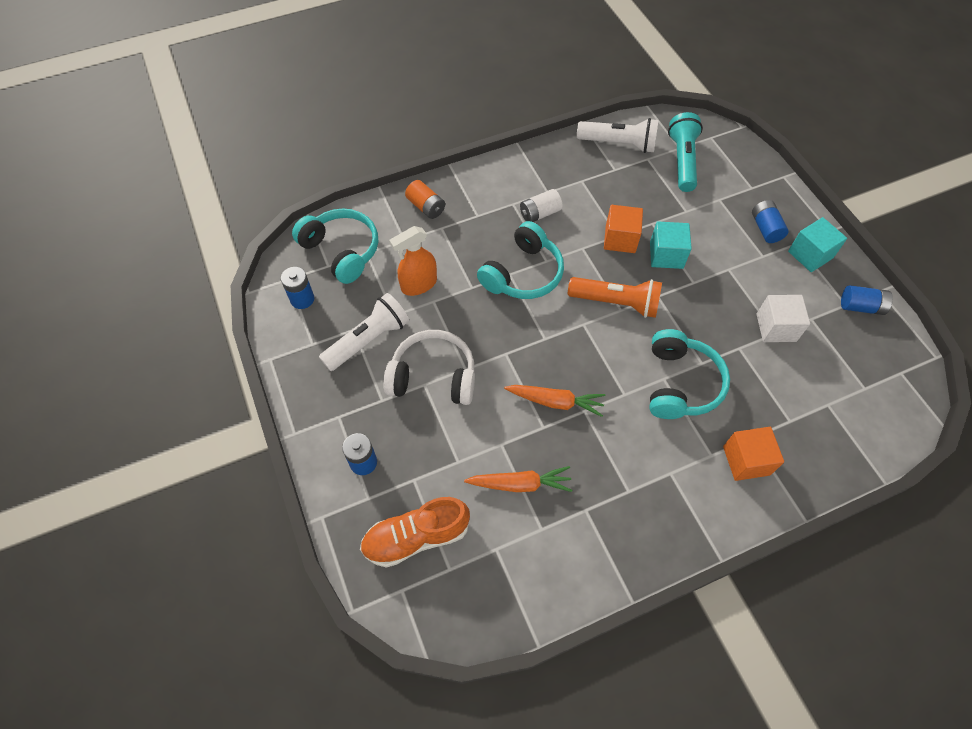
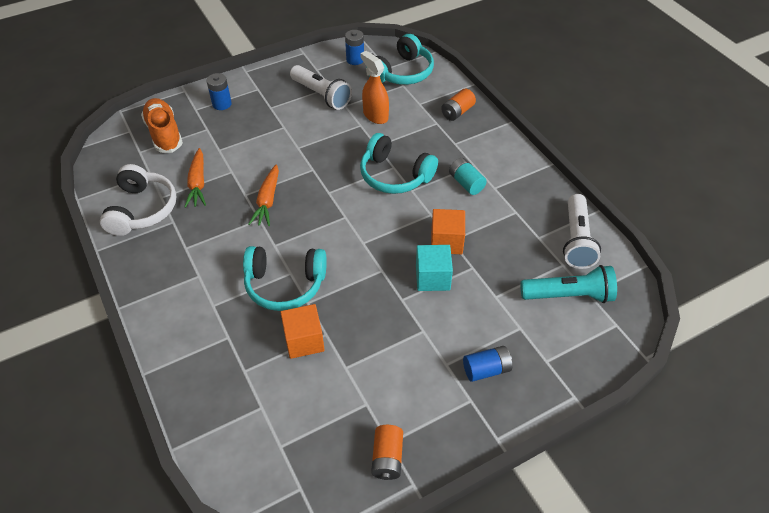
camera: 85 degrees right, 10 degrees down
white headphones [383,330,475,405] -> white headphones moved to [100,164,177,236]
white battery [520,189,562,222] -> turquoise battery [449,158,487,195]
orange flashlight [568,277,662,318] -> none
orange cube [723,427,784,481] -> orange cube moved to [280,304,325,359]
white cube [756,295,810,342] -> none
turquoise cube [788,217,847,272] -> none
blue battery [841,285,893,315] -> orange battery [371,425,403,480]

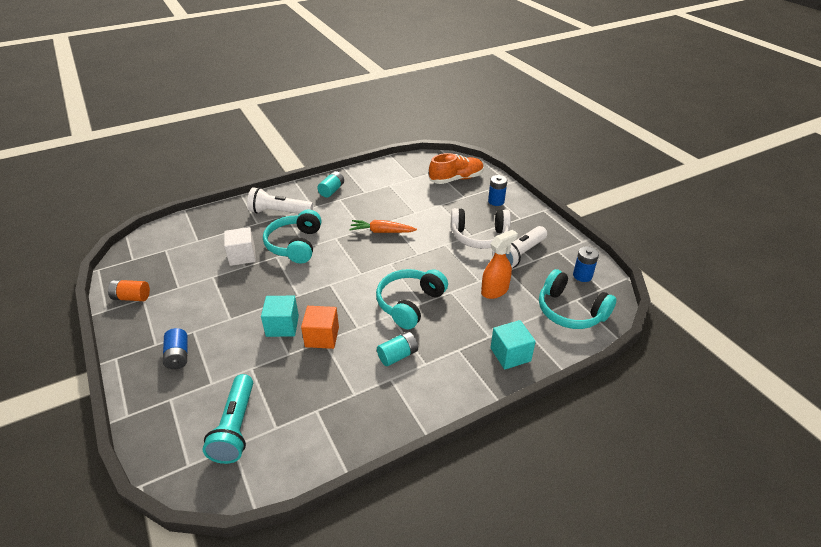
camera: 90 degrees right, 10 degrees down
white headphones [100,164,177,236] -> white headphones moved to [451,208,511,249]
orange carrot [184,148,206,208] -> none
orange cube [280,304,325,359] -> white cube [224,227,256,266]
orange battery [441,89,476,121] -> turquoise cube [491,320,536,370]
white flashlight [563,194,601,269] -> white flashlight moved to [247,187,313,214]
none -> turquoise battery [317,171,344,198]

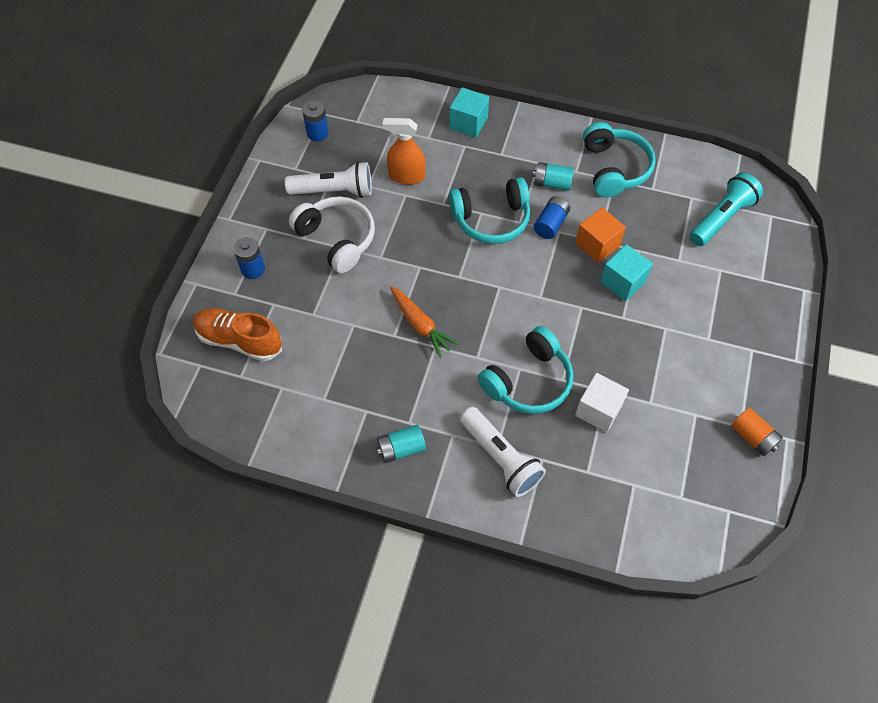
camera: 135 degrees left, 20 degrees up
blue battery [163,328,187,369] -> blue battery moved to [534,196,570,239]
turquoise headphones [539,269,617,329] -> turquoise headphones moved to [583,122,656,198]

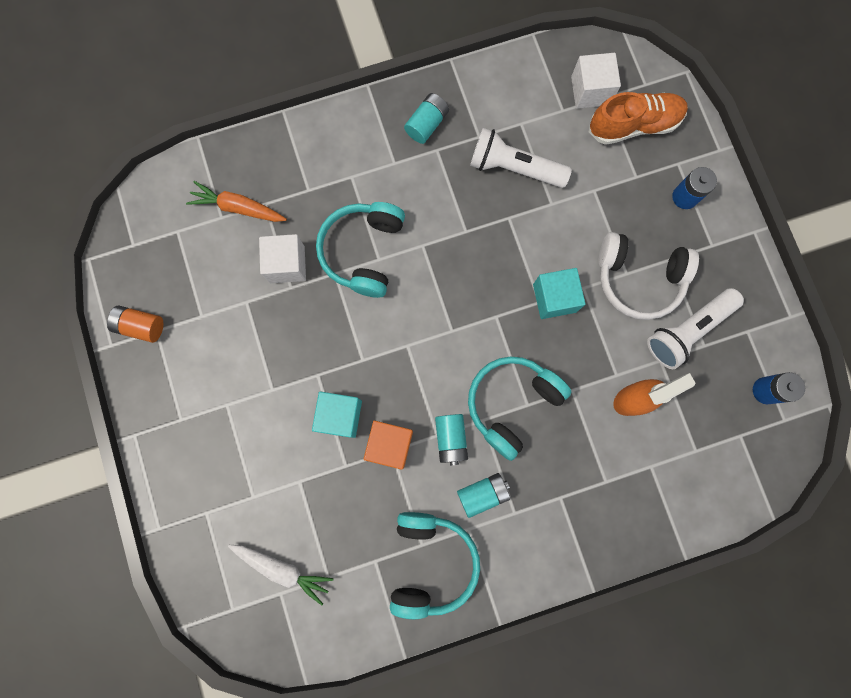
camera: 145 degrees right, 20 degrees up
orange carrot [390,286,458,358] -> orange carrot moved to [186,181,287,222]
turquoise cube [449,87,489,137] -> turquoise cube moved to [533,268,585,319]
white flashlight [460,407,546,497] -> white flashlight moved to [470,128,572,188]
blue battery [534,196,570,239] -> turquoise battery [435,414,468,466]
turquoise headphones [583,122,656,198] -> turquoise headphones turned 135 degrees counterclockwise [390,512,480,619]
turquoise flashlight [689,173,763,246] -> white carrot [228,545,333,605]
none -> white cube [571,53,621,109]

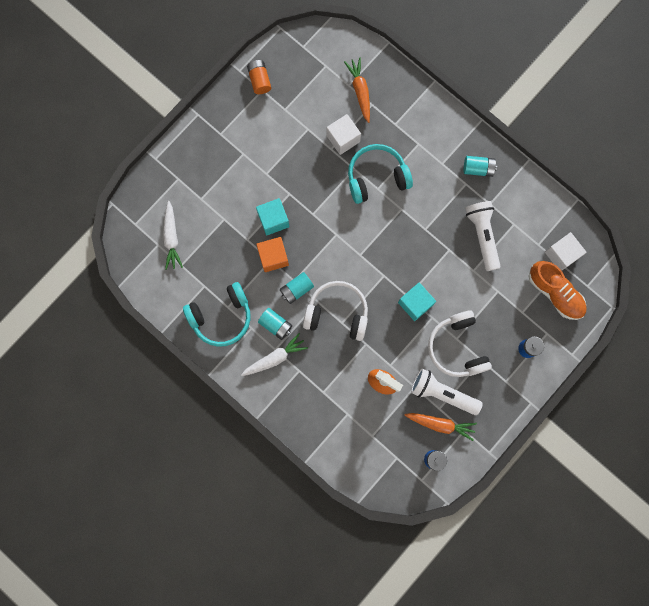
camera: 60 degrees right, 0 degrees up
turquoise headphones [468,357,571,461] -> white headphones [303,281,368,341]
none -> white carrot [241,333,308,376]
none -> orange carrot [404,413,477,441]

